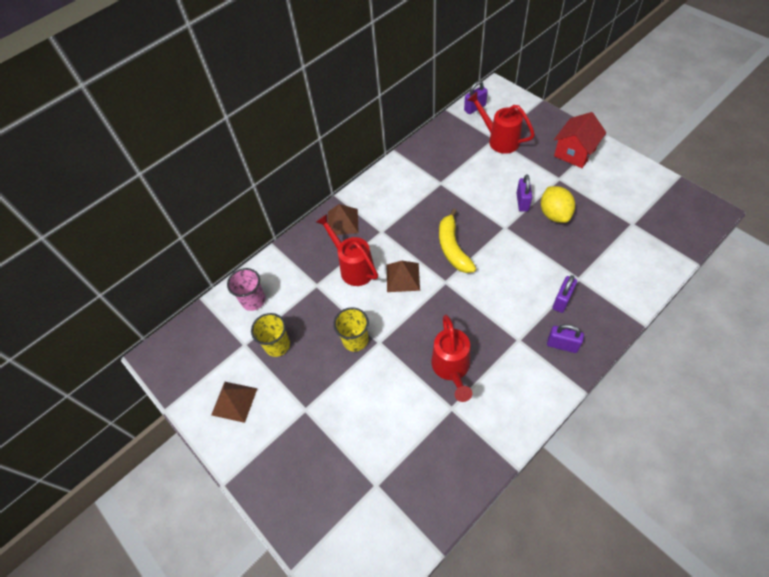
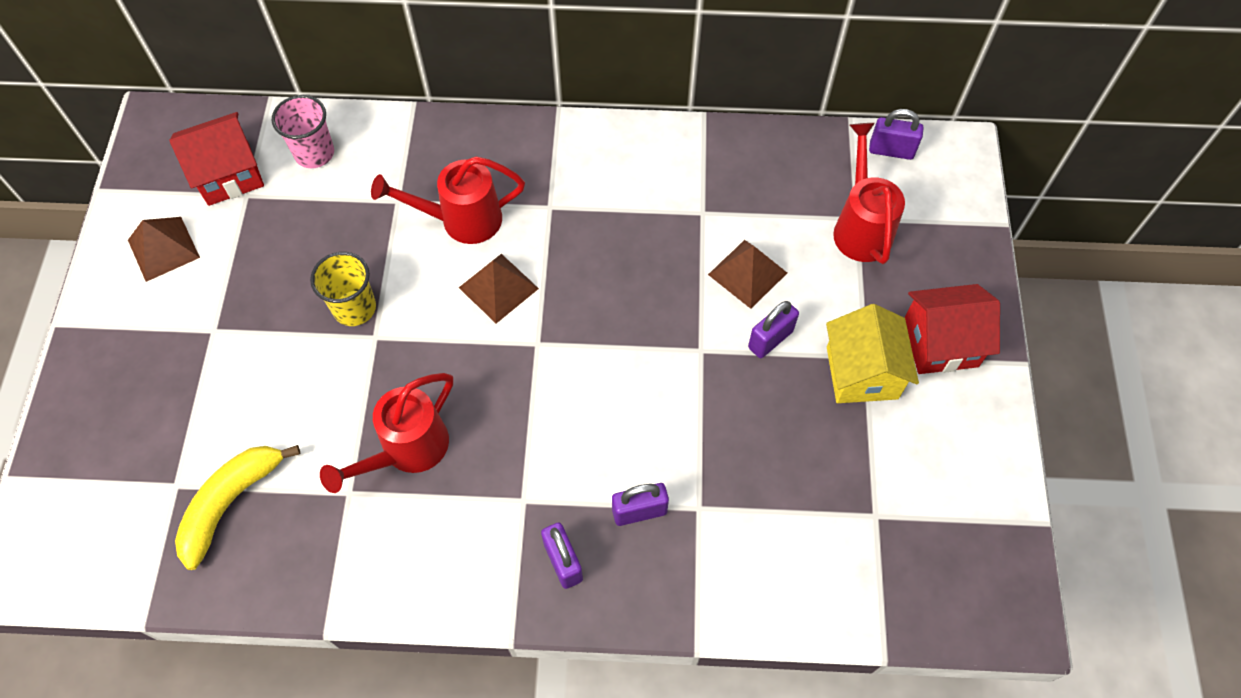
camera: 40 degrees right, 5 degrees up
yellow cup [251,313,290,357] -> none
red watering can [316,214,378,286] -> red watering can turned 105 degrees counterclockwise [371,156,525,244]
brown pyramid [328,204,359,236] -> brown pyramid moved to [708,240,787,309]
yellow banana [439,208,477,273] -> yellow banana moved to [175,445,301,570]
yellow lemon [541,186,575,223] -> none
none -> red house [169,112,264,206]
none -> yellow house [826,304,919,403]

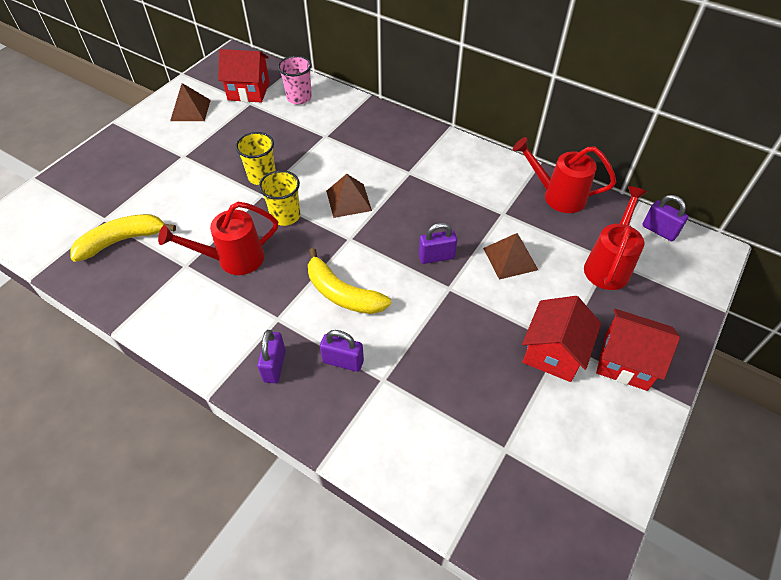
camera: 30 degrees right, 10 degrees down
red watering can [371,156,525,244] -> red watering can moved to [513,137,616,213]
purple padlock [748,301,799,358] -> purple padlock moved to [419,223,457,264]
yellow house [826,304,919,403] -> red house [522,296,601,382]
none -> yellow cup [259,170,300,226]
none -> yellow banana [308,248,391,314]

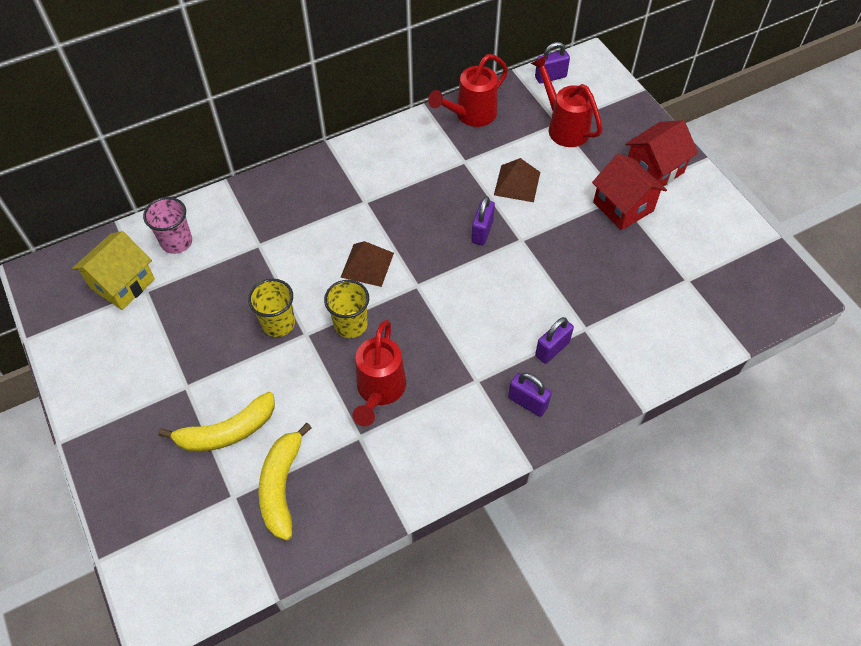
camera: 60 degrees left, 5 degrees up
brown pyramid [170,83,211,121] -> none
red house [218,49,270,103] -> yellow house [72,231,155,310]
yellow banana [308,248,391,314] -> yellow banana moved to [158,392,275,452]

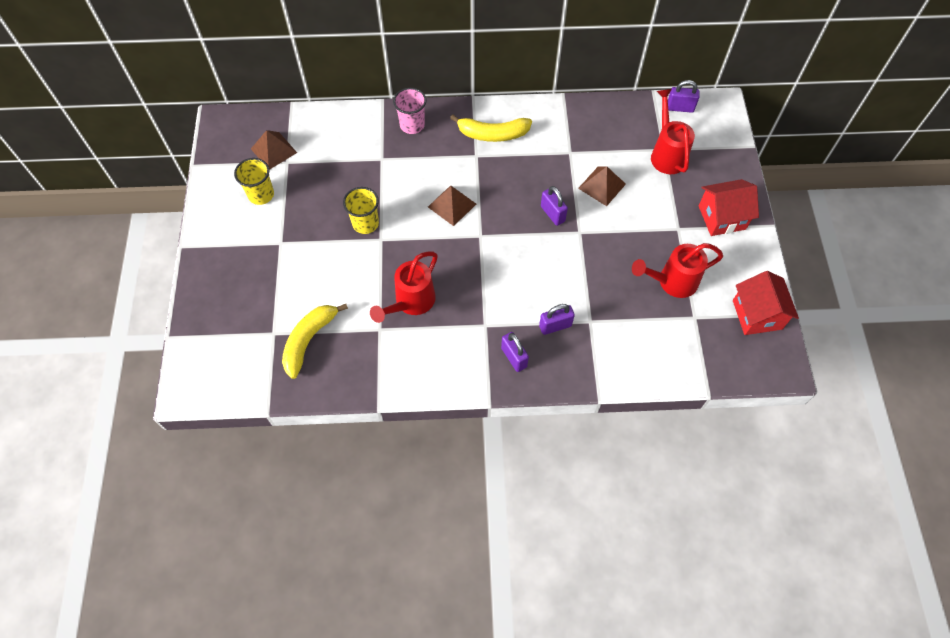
camera: 25 degrees right, 5 degrees up
yellow house [72,231,155,310] -> brown pyramid [251,130,297,170]
pink cup [143,197,192,254] -> pink cup moved to [393,88,426,134]
yellow banana [158,392,275,452] -> yellow banana moved to [450,114,532,142]
yellow cup [324,280,369,338] -> yellow cup moved to [234,158,274,205]
red watering can [428,54,508,127] -> red watering can moved to [632,243,723,298]
purple padlock [471,196,495,245] -> purple padlock turned 75 degrees counterclockwise [541,186,568,226]
red house [592,154,667,230] -> red house moved to [733,271,799,335]

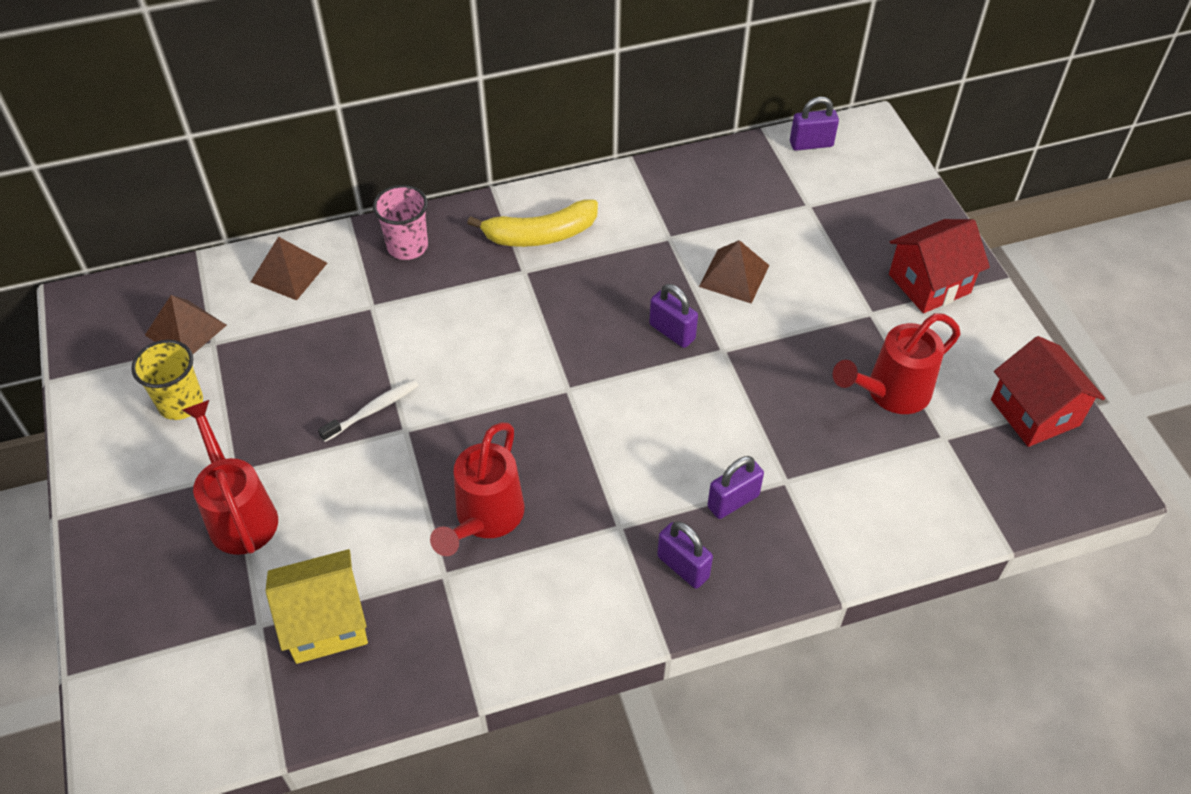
camera: 15 degrees left, 10 degrees down
yellow banana [282,304,348,379] -> yellow house [266,549,368,664]
yellow cup [343,187,379,234] -> white toothbrush [318,379,419,442]
brown pyramid [428,185,476,226] -> brown pyramid moved to [251,237,327,300]
red watering can [651,89,695,174] -> red watering can moved to [182,400,278,555]

